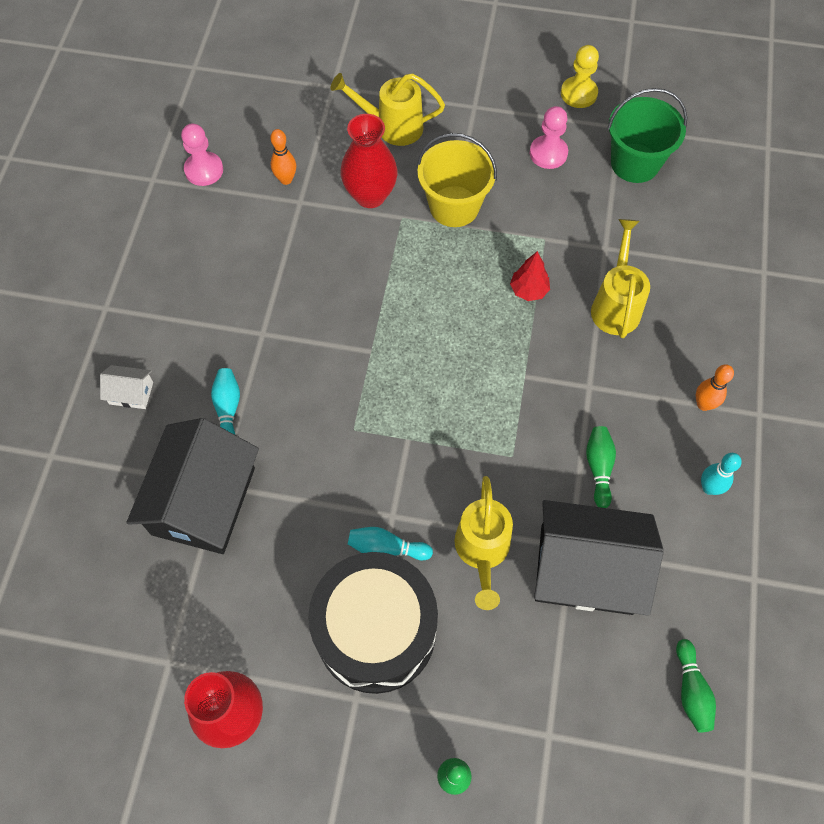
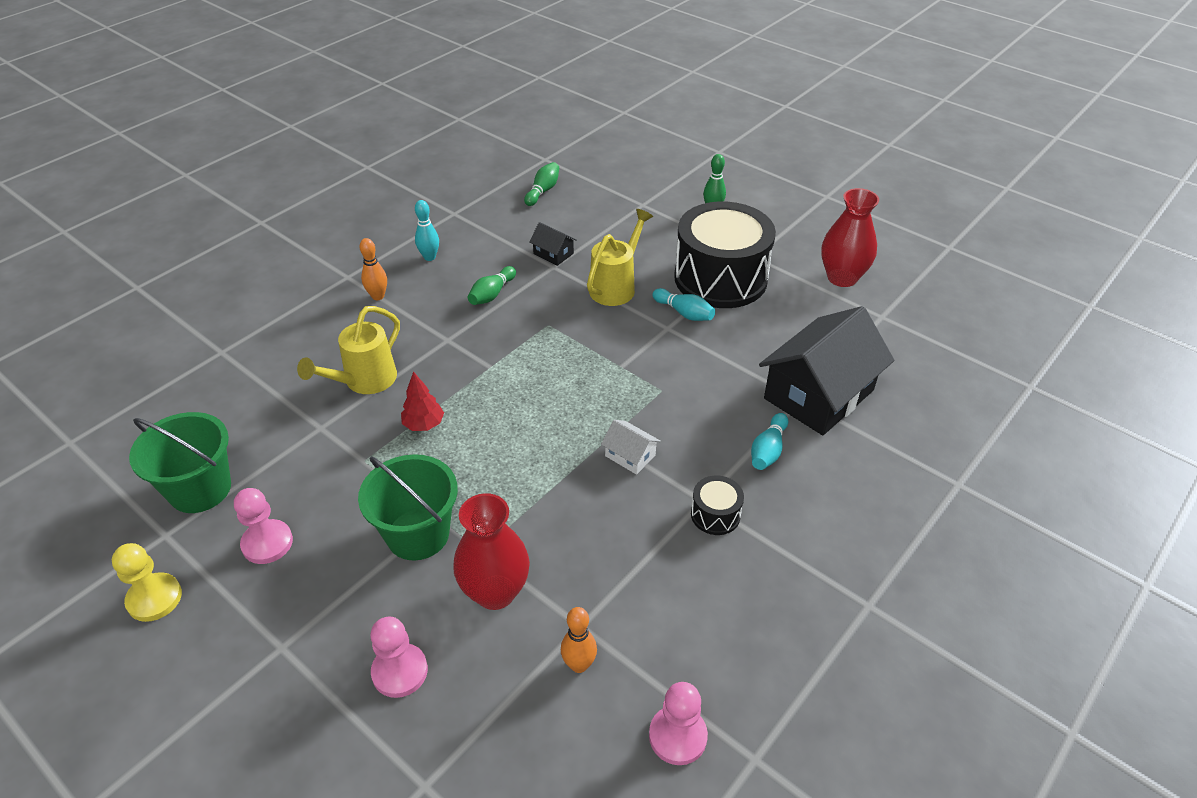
camera: 150 degrees left, 20 degrees down
white house [100,365,153,409] -> white house moved to [601,420,661,475]
yellow watering can [330,73,445,146] -> pink pawn [370,617,428,698]
yellow bucket [417,133,497,227] -> green bucket [358,454,458,560]
black house [534,500,664,616] -> black house [529,222,577,266], size x0.42
none -> black drum [691,476,744,535]

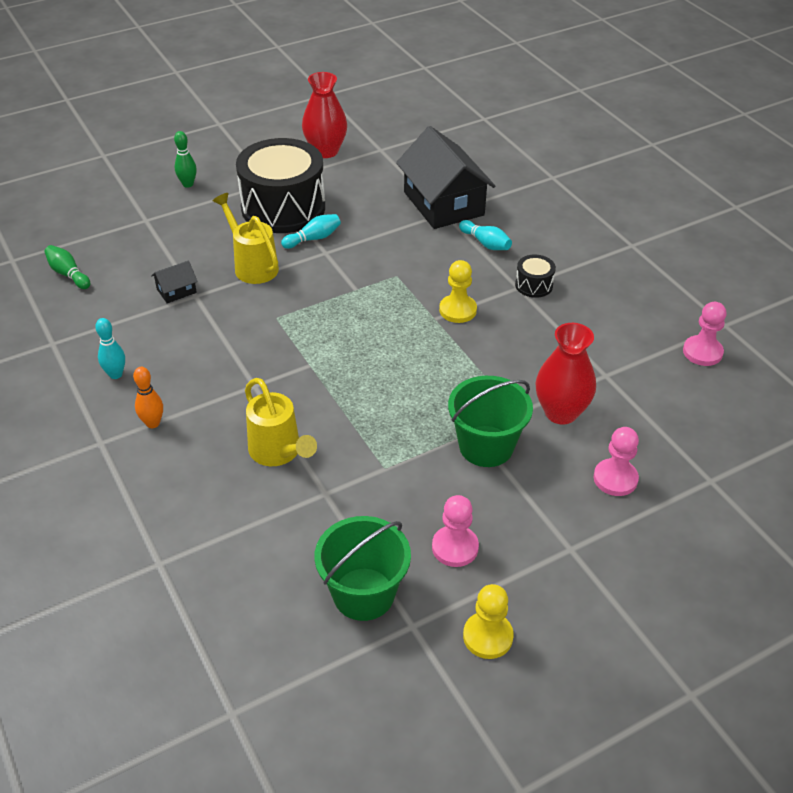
camera: 70 degrees left, 0 degrees up
red tree [401,371,444,431] -> none
green bowling pin [468,266,516,305] -> none
orange bowling pin [561,607,597,673] -> none
white house [601,420,661,475] -> yellow pawn [439,260,477,323]

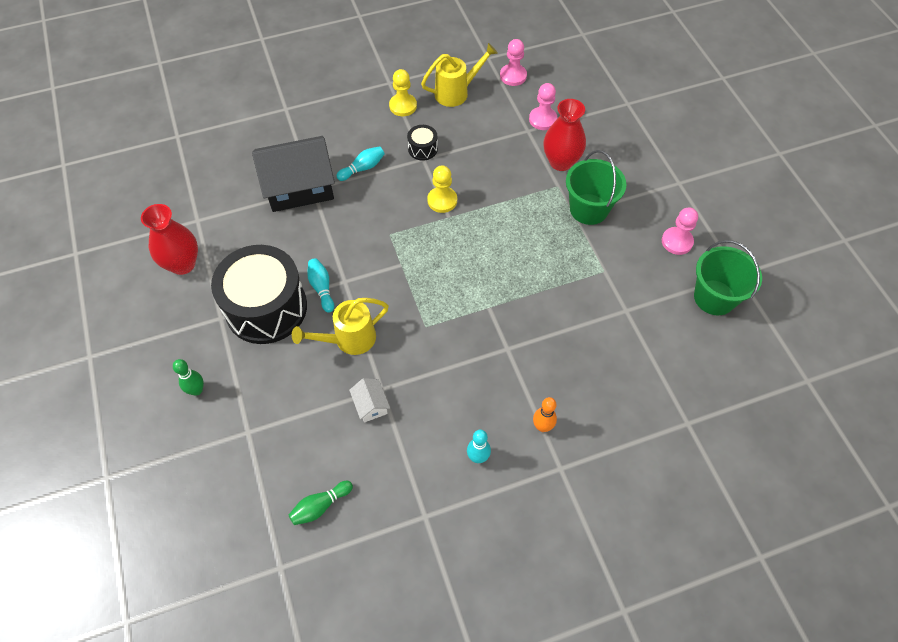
camera: 80 degrees left, 15 degrees up
black house [151,261,198,303] -> white house [349,378,390,422]
yellow watering can [245,378,317,466] -> yellow watering can moved to [421,43,498,107]
yellow pawn [463,584,514,659] -> yellow pawn moved to [389,69,417,116]
pink pawn [594,427,639,496] -> pink pawn moved to [529,83,557,130]

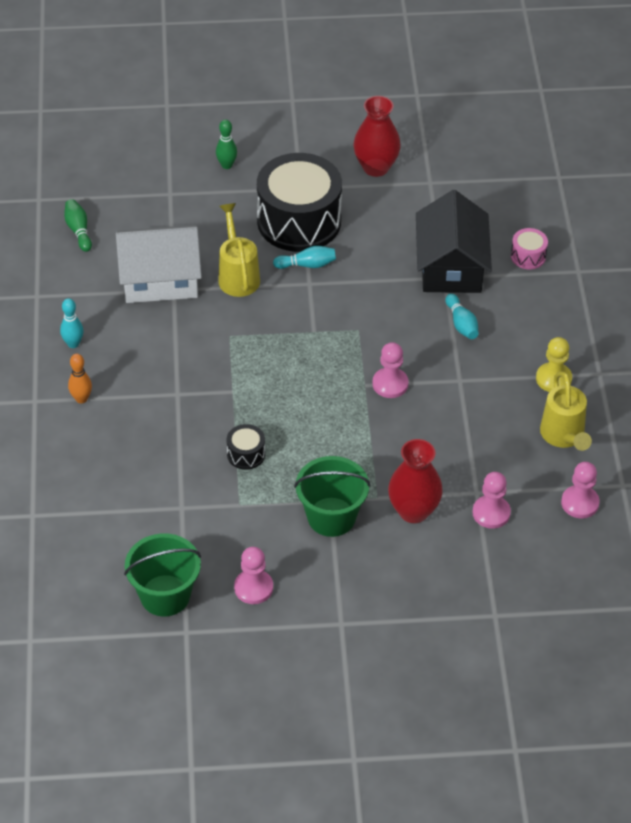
camera: 105 degrees right, 10 degrees down
white house [349,378,390,422] -> white house [116,225,202,303], size x2.38
black drum [407,125,438,161] -> black drum moved to [227,424,265,470]
yellow pawn [427,165,457,213] -> pink pawn [372,342,409,398]
none -> pink drum [511,228,548,269]

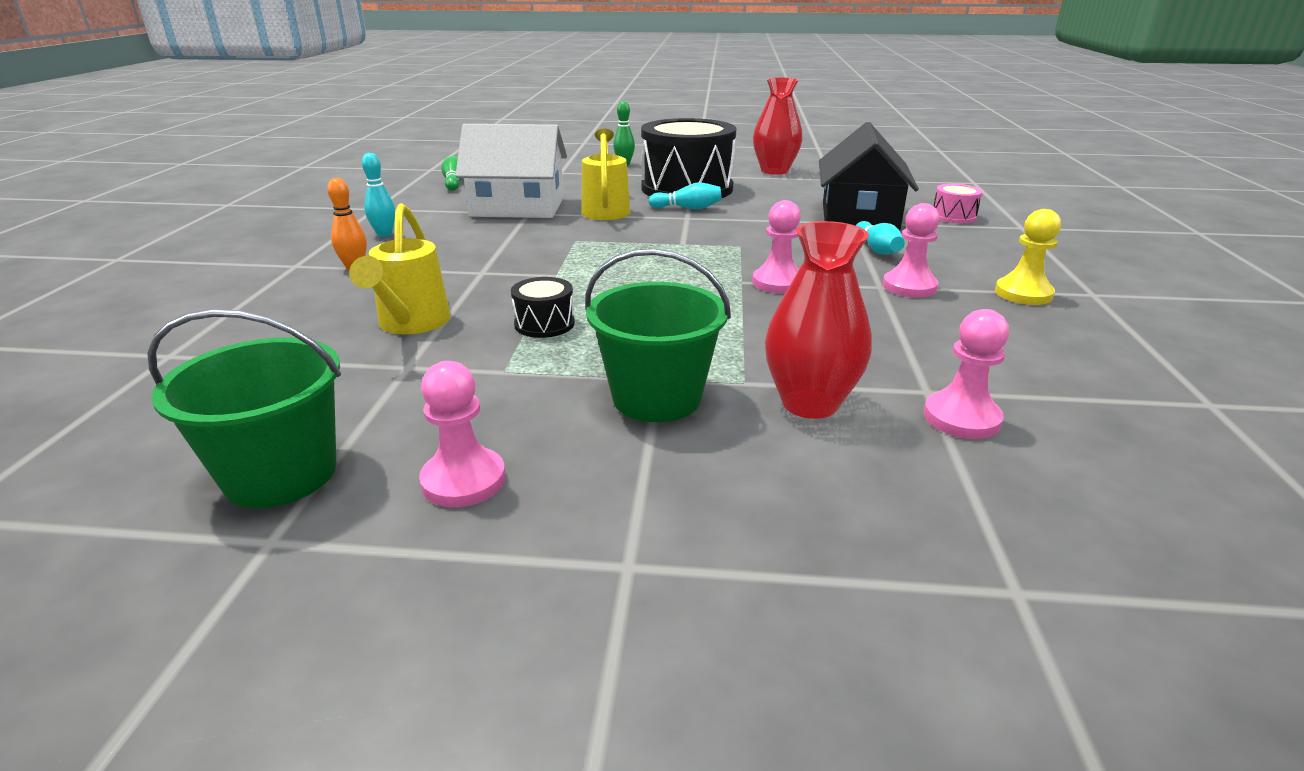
camera: 10 degrees right, 20 degrees down
yellow watering can [540,371,592,451] -> yellow watering can moved to [349,203,451,334]
pink pawn [561,462,600,518] -> pink pawn moved to [883,203,940,298]

